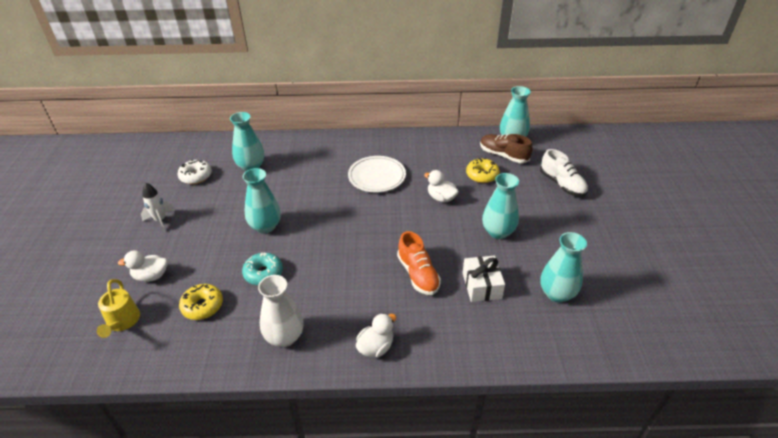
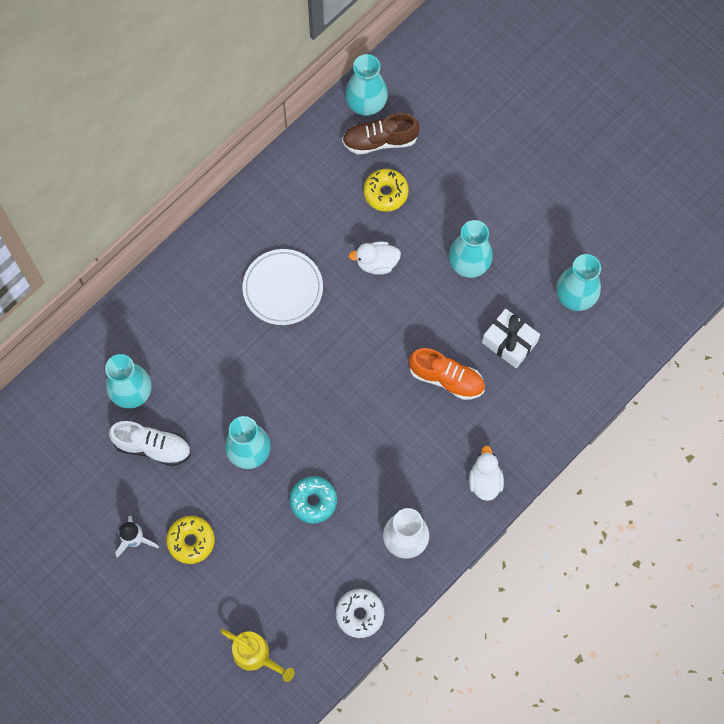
camera: 45 degrees left, 30 degrees up
white duck [118,251,167,282] -> none
white donut [177,159,212,184] -> white donut moved to [336,589,384,638]
yellow donut [179,284,223,320] -> yellow donut moved to [166,516,215,564]
white shoe [540,149,588,197] -> white shoe moved to [109,421,191,466]

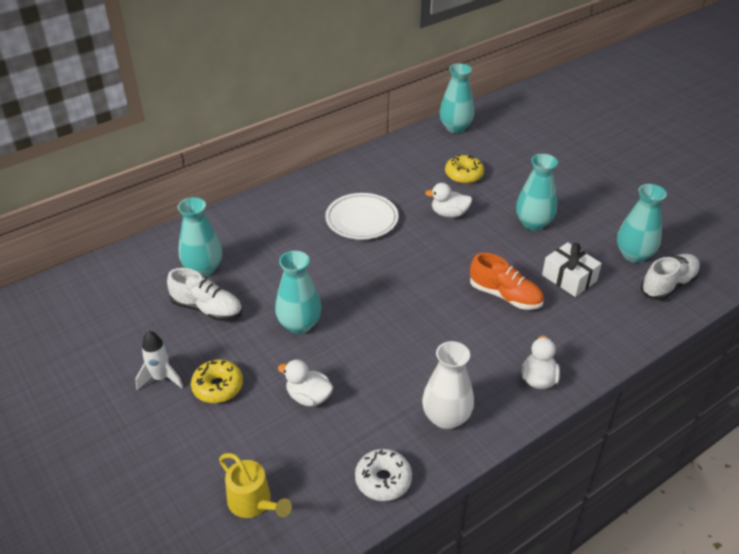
camera: 10 degrees right, 30 degrees down
turquoise donut [289,476,337,524] -> none
brown shoe [342,113,420,154] -> none
none -> white duck [278,360,333,406]
none -> white shoe [641,254,700,300]

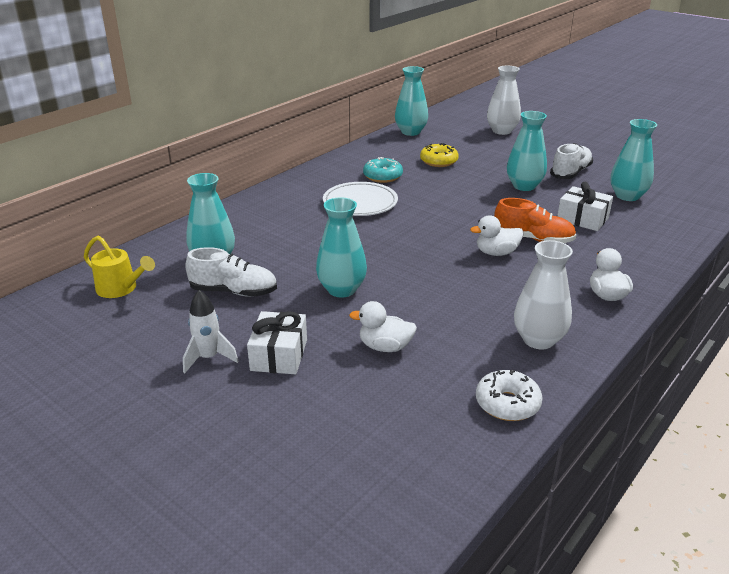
camera: 15 degrees left, 10 degrees down
yellow donut [191,359,243,403] -> white gift [247,311,307,374]
yellow watering can [219,453,292,518] -> yellow watering can moved to [84,236,155,298]
white duck [425,183,472,217] -> white duck moved to [470,215,523,256]
white shoe [641,254,700,300] -> white shoe moved to [550,143,593,179]
none -> turquoise donut [363,157,403,183]
none -> white vase [487,66,521,135]

